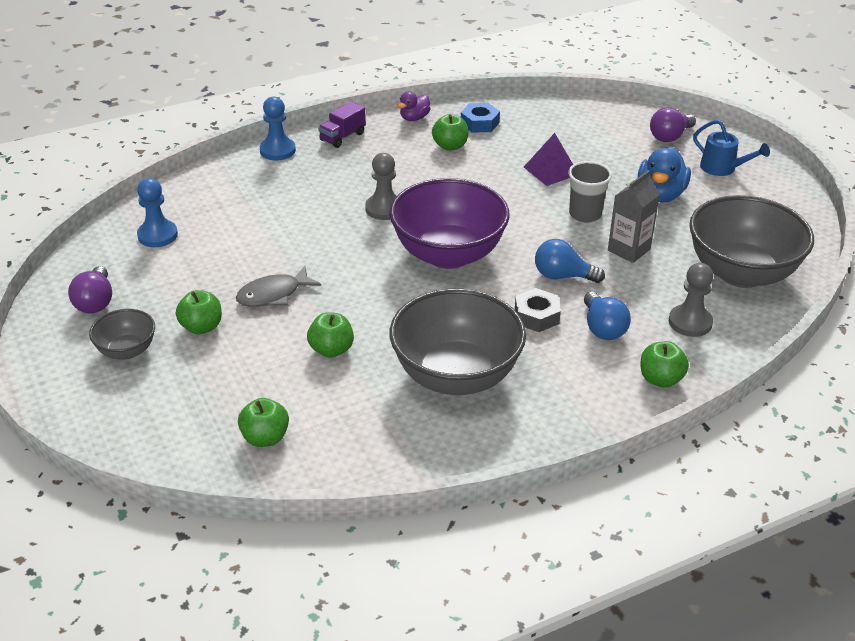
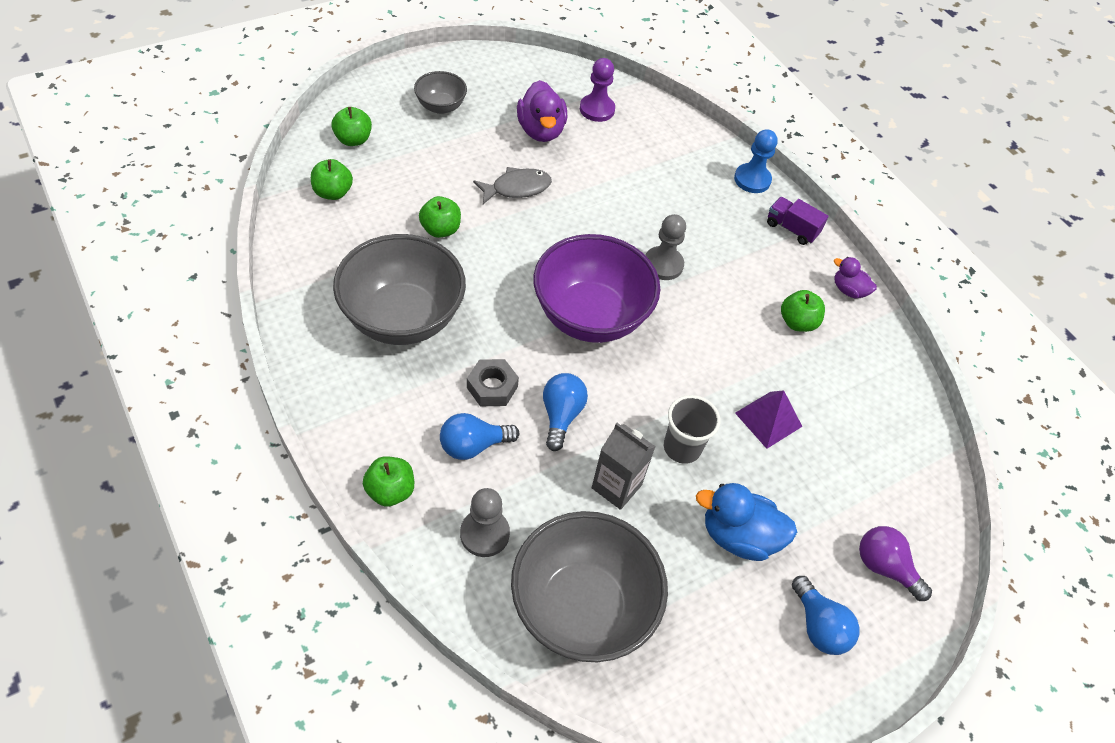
camera: 80 degrees right, 15 degrees up
purple light bulb [68,266,112,313] -> none
blue pawn [137,178,178,247] -> purple pawn [580,58,615,122]
green apple [176,290,222,334] -> green apple moved to [331,107,372,146]
grey fish [236,266,321,307] -> grey fish turned 105 degrees clockwise [473,167,552,204]
blue nut [461,103,500,133] -> none
blue watering can [693,120,770,176] -> blue light bulb [792,576,859,655]
none -> purple duck [517,80,567,142]

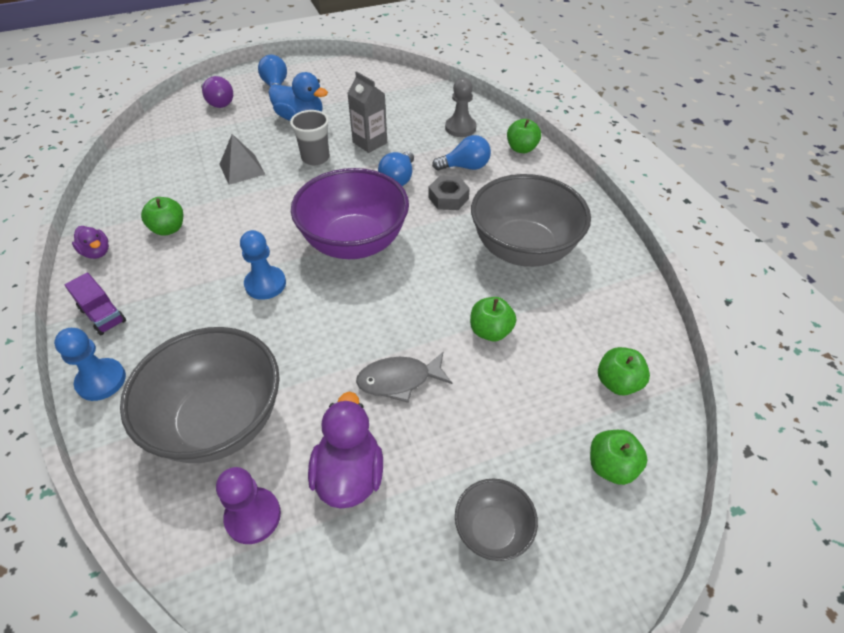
camera: 165 degrees left, 5 degrees down
grey bowl [511,511,668,662] -> grey bowl moved to [120,327,280,463]
grey pawn [645,214,686,280] -> blue pawn [240,230,286,300]
purple pyramid [735,390,803,449] -> grey pyramid [219,134,265,185]

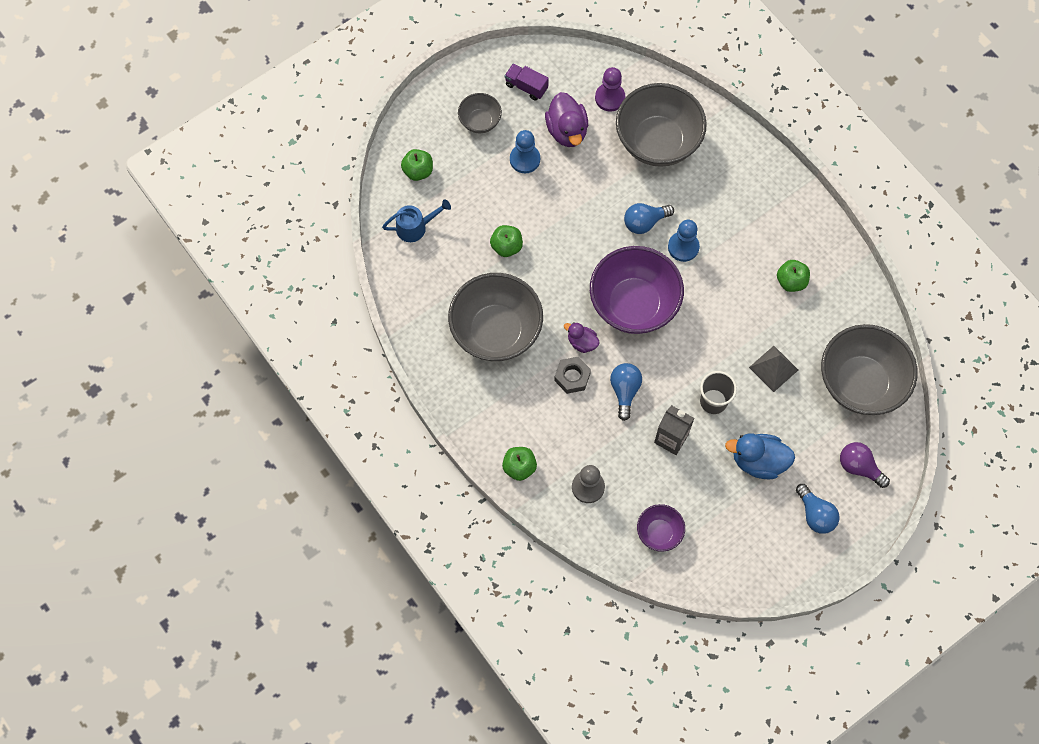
camera: 165 degrees right, 20 degrees up
blue pawn [54,328,126,401] -> blue pawn moved to [510,130,540,173]
purple truck [65,273,126,335] -> purple truck moved to [505,64,549,101]
purple duck [72,226,109,259] -> purple duck moved to [564,322,600,353]
grey fish [356,352,452,403] -> none
blue light bulb [432,135,491,171] -> blue light bulb moved to [624,203,674,234]
green apple [598,347,650,395] -> blue watering can [382,199,451,242]
none -> purple bowl [637,504,685,552]
none -> grey bowl [821,324,918,415]

